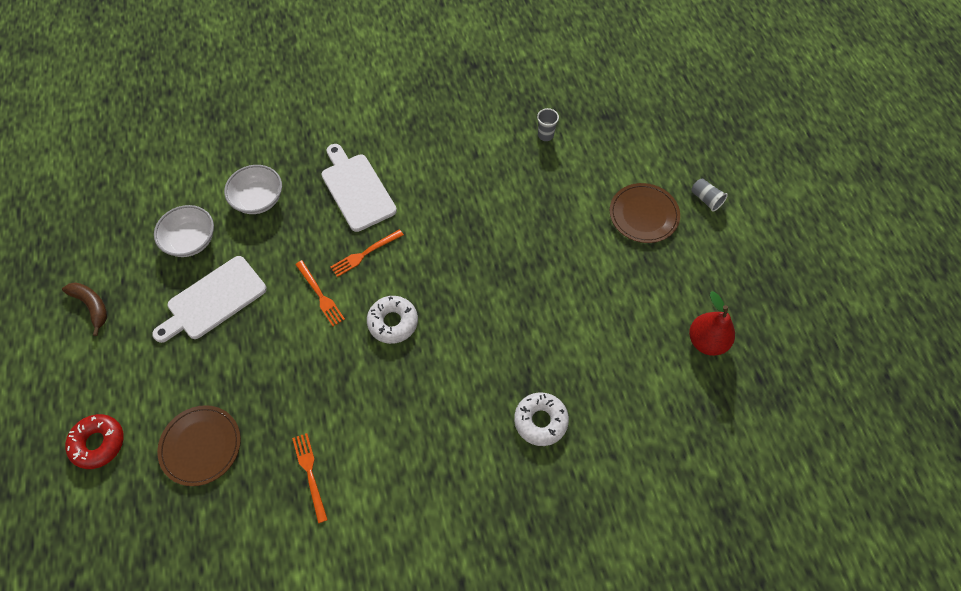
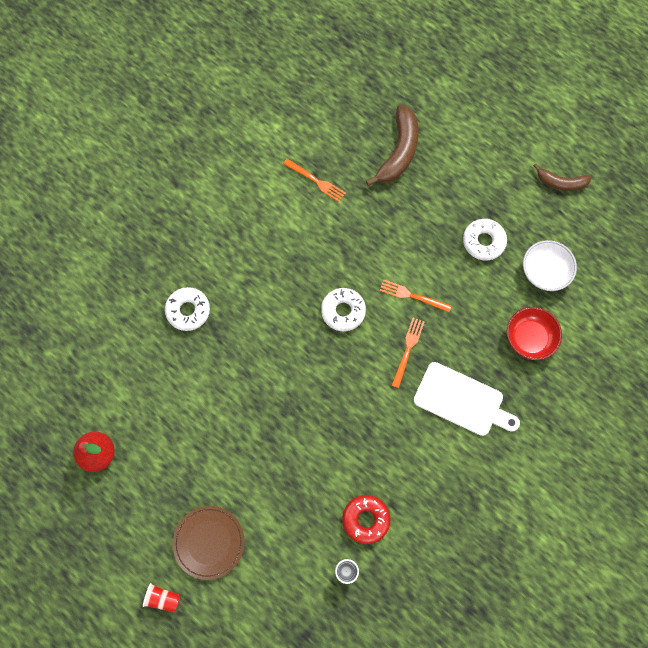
camera: 145 degrees right, 10 degrees up
red donut [65,414,124,469] -> red donut moved to [342,495,390,544]
white cutting board [152,256,267,343] -> white donut [463,219,507,260]
brown plate [157,405,241,486] -> brown banana [366,105,418,186]
white bowl [224,165,282,214] -> red bowl [507,307,562,360]
grey cup [691,178,728,212] -> red cup [143,583,180,612]

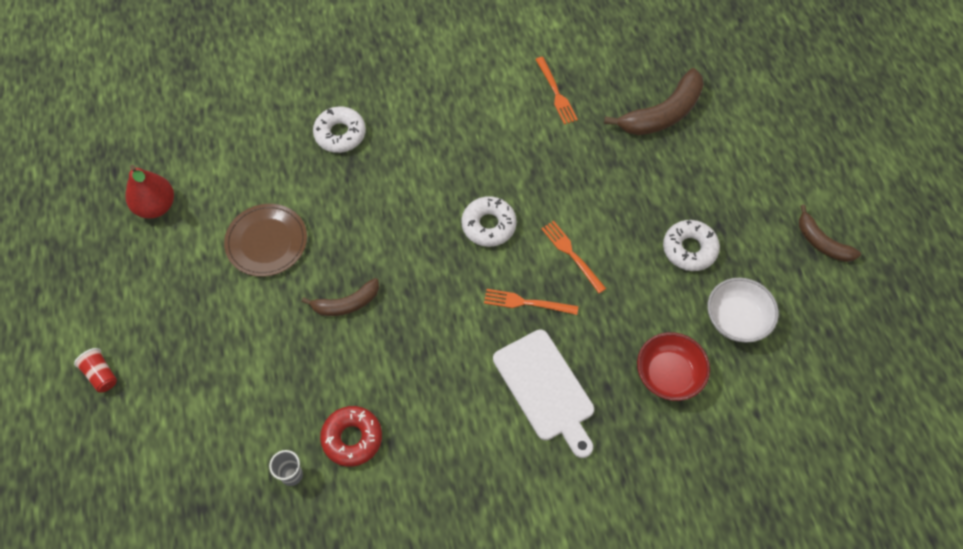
camera: 35 degrees right, 10 degrees down
brown plate [173,506,245,580] -> brown plate moved to [224,204,307,277]
orange fork [392,318,425,388] -> orange fork turned 135 degrees counterclockwise [484,289,578,315]
none -> brown banana [302,278,379,316]

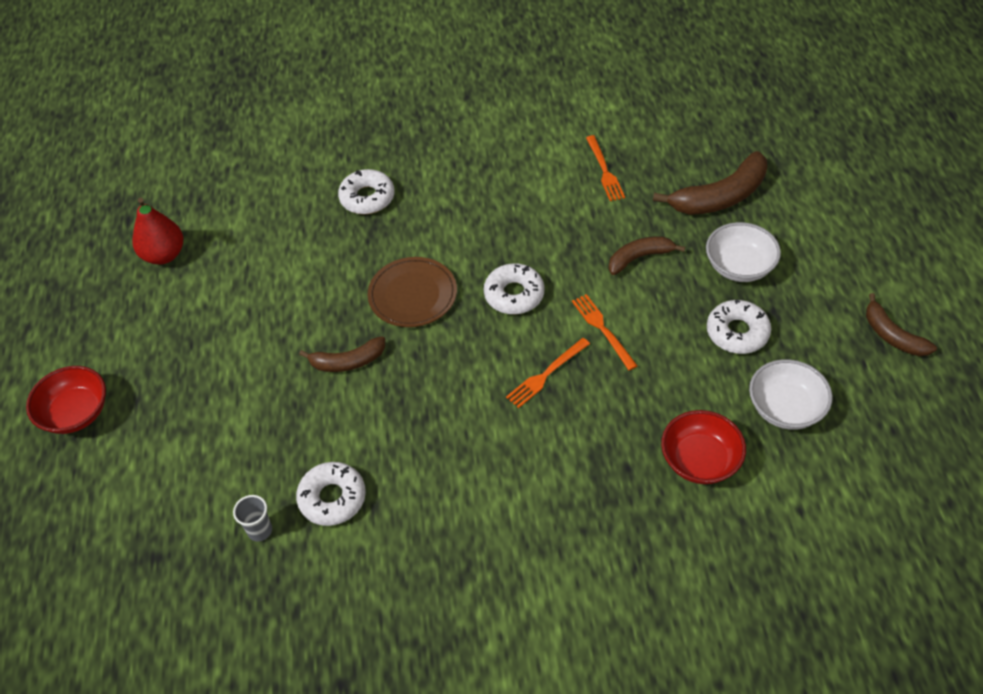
camera: 10 degrees right, 10 degrees down
red cup [74,348,117,392] -> red bowl [26,366,106,434]
brown plate [224,204,307,277] -> brown plate moved to [368,257,457,327]
red donut [320,406,382,467] -> white donut [296,462,366,526]
orange fork [484,289,578,315] -> orange fork turned 60 degrees counterclockwise [506,338,590,408]
white cutting board [493,329,594,458] -> none
none -> brown banana [609,236,685,275]
none -> white bowl [706,222,781,282]

